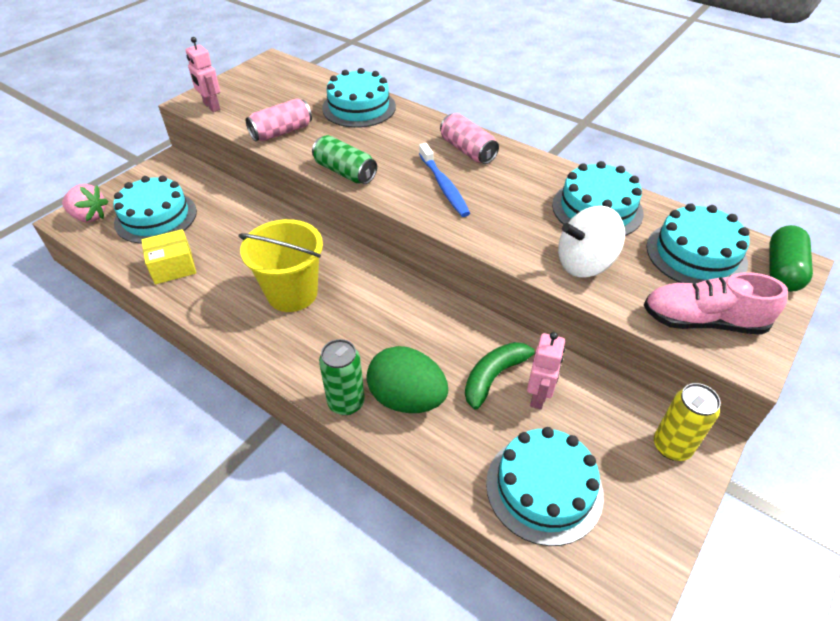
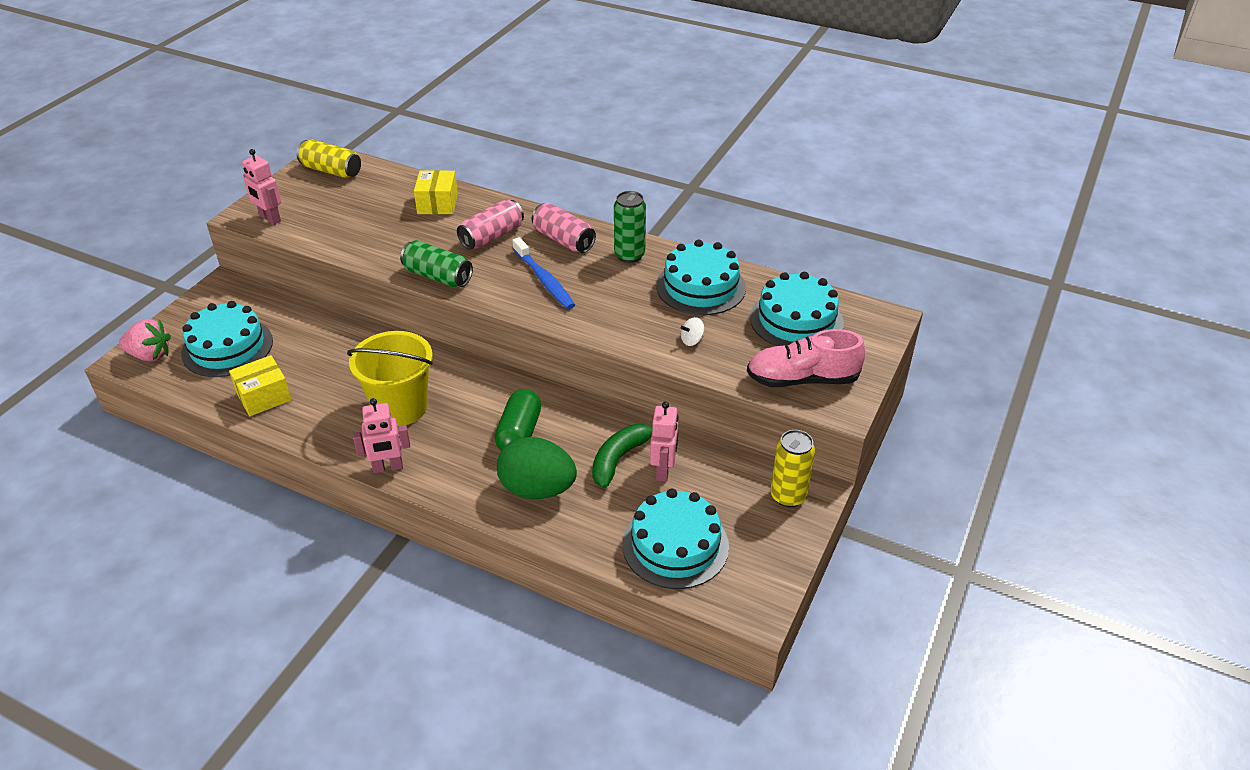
camera: 10 degrees left, 5 degrees down
pink can [246,98,312,142] -> pink can moved to [457,199,524,250]
green can [319,339,365,415] -> green can moved to [614,191,646,263]
turquoise cake [322,68,396,128] -> yellow box [414,170,458,214]
white spinning top [558,206,625,277] -> white spinning top [680,317,704,346], size x0.42
green capsule [769,225,813,292] -> green capsule moved to [495,389,541,451]
none -> yellow can [297,140,361,179]
none -> pink robot [353,398,410,473]

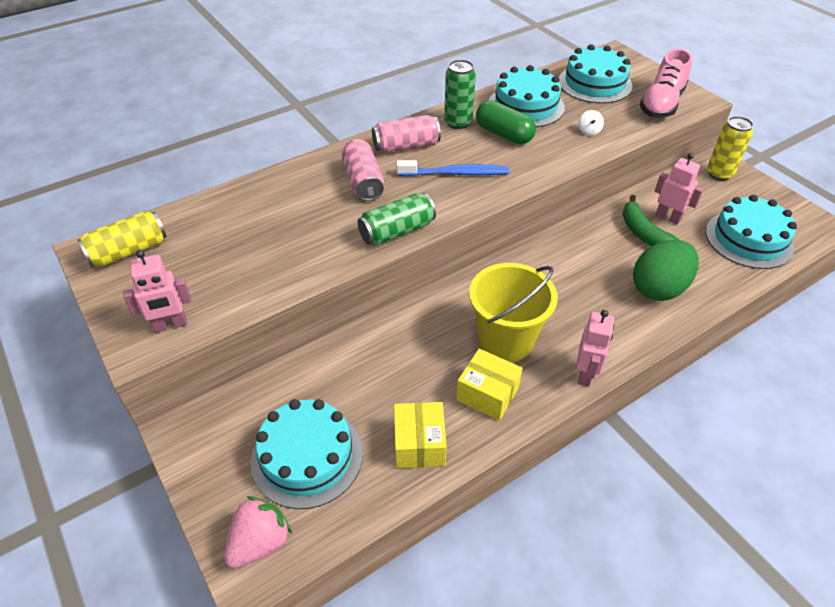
camera: 60 degrees left, 5 degrees up
yellow box [414,170,458,214] -> yellow box moved to [456,349,523,421]
green capsule [495,389,541,451] -> green capsule moved to [476,100,536,144]

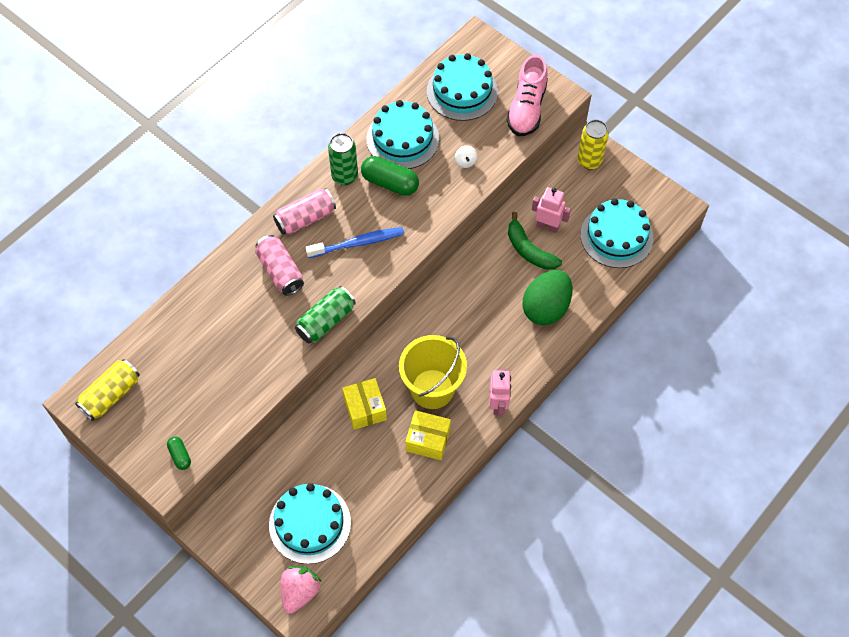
camera: 15 degrees left, 15 degrees up
pink robot [123,250,192,333] -> green capsule [167,436,191,470]
yellow box [394,402,447,468] -> yellow box moved to [342,378,387,430]

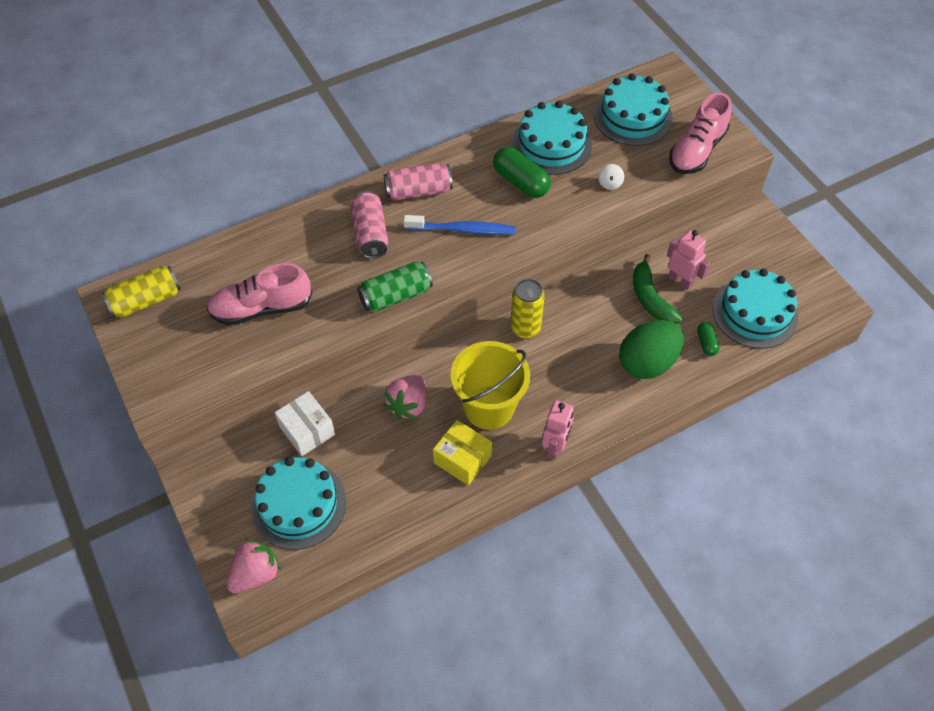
camera: 20 degrees right, 5 degrees down
green capsule [167,436,191,470] -> green capsule moved to [697,322,720,356]
green can [328,133,358,185] -> none
yellow box [342,378,387,430] -> pink strawberry [383,375,426,420]
yellow can [577,120,609,170] -> yellow can moved to [510,279,545,339]
none -> pink shoe [206,263,313,325]
none -> white box [275,391,335,456]

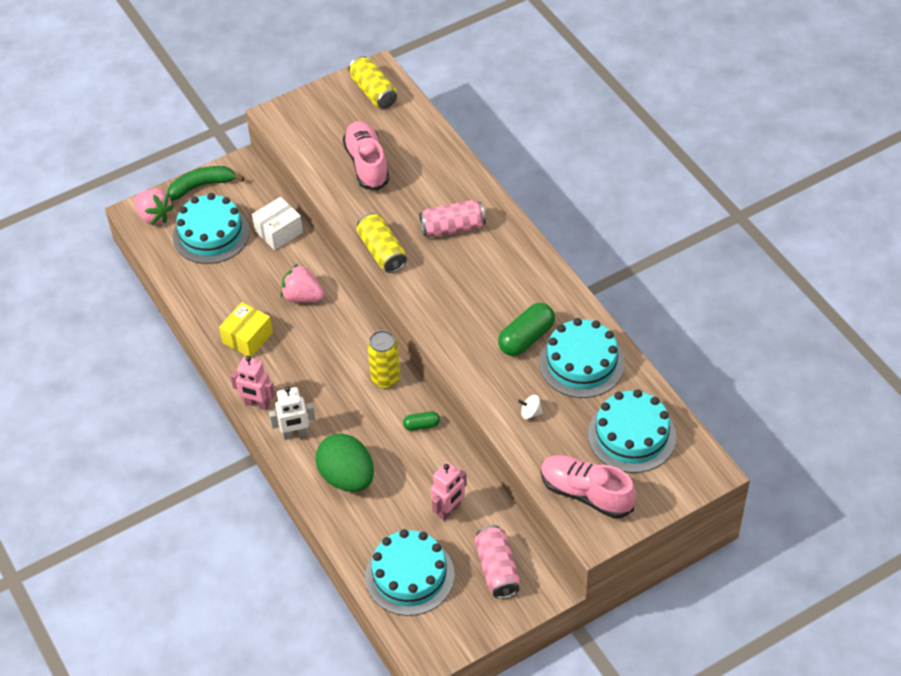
camera: 90 degrees right, 5 degrees down
green can [357,262,433,312] -> yellow can [357,213,407,273]
pink can [384,163,453,201] -> pink can moved to [475,525,520,599]
blue toothbrush [403,215,516,235] -> none
yellow bucket [451,341,530,430] -> none
green banana [633,254,683,324] -> green banana moved to [167,166,244,201]
green capsule [697,322,720,356] -> green capsule moved to [403,411,440,431]
none -> white robot [269,386,315,440]

